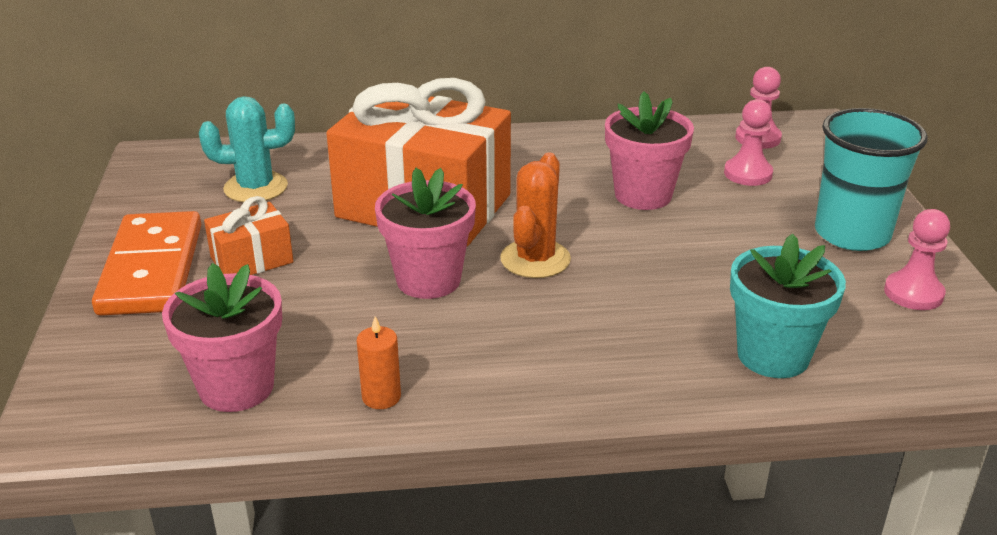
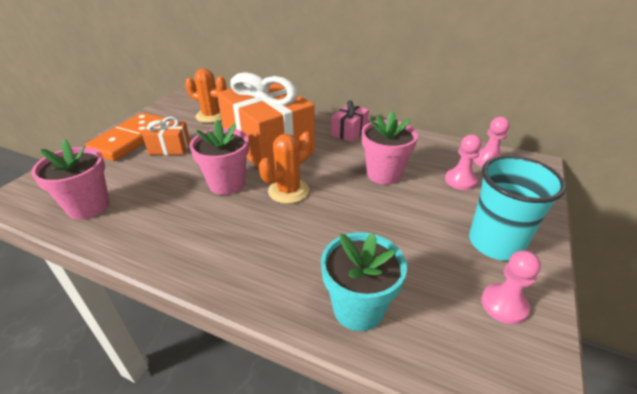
camera: 30 degrees right, 5 degrees up
turquoise cactus [199,96,295,203] -> orange cactus [185,68,227,123]
orange candle [357,316,401,409] -> none
none -> pink gift [331,100,369,142]

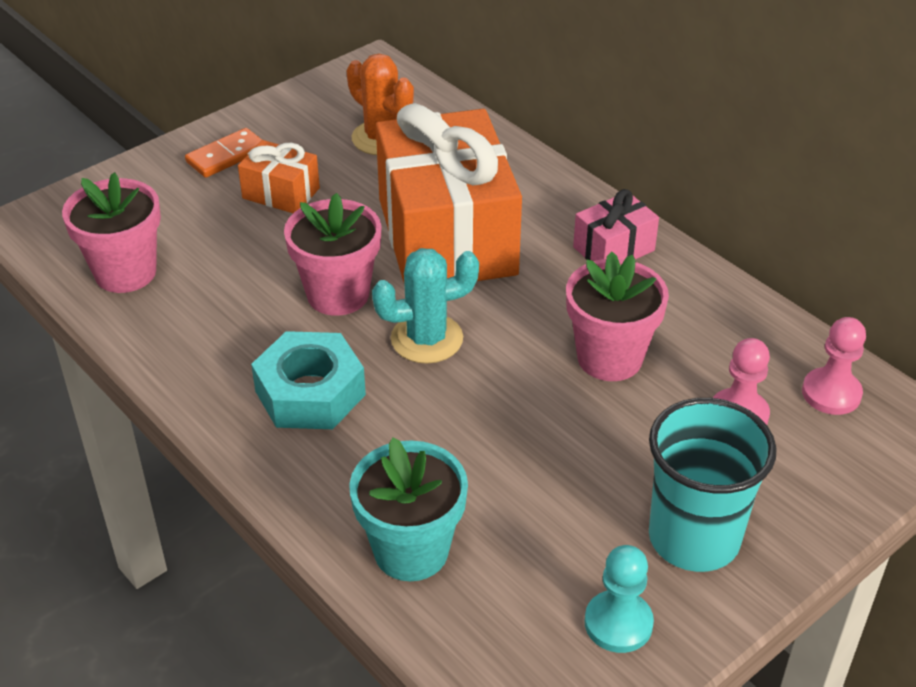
camera: 25 degrees right, 5 degrees up
orange domino [84,113,169,161] -> orange domino [185,128,262,178], size x0.54
orange cactus [259,132,312,204] -> turquoise cactus [372,248,479,364]
pink pawn [481,250,541,324] -> turquoise pawn [584,545,654,653]
none -> turquoise nut [251,331,366,429]

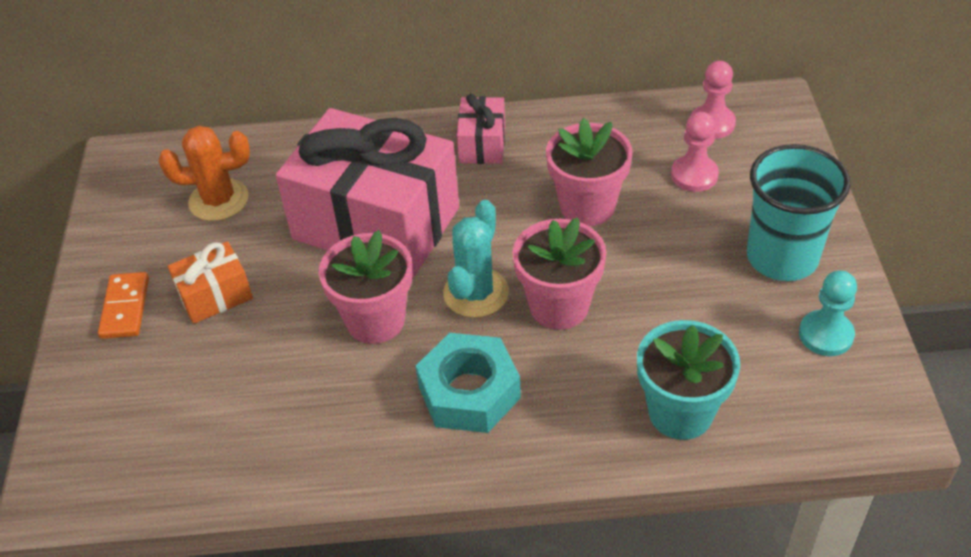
camera: 50 degrees left, 5 degrees up
pink flower pot [62,172,161,293] -> pink flower pot moved to [512,217,606,330]
orange gift [376,103,522,282] -> pink gift [276,108,459,277]

